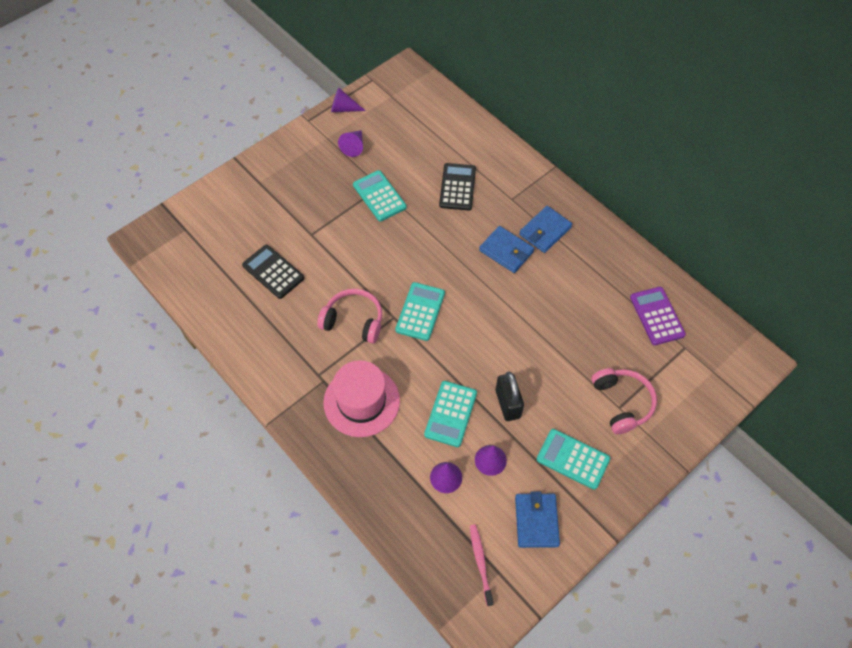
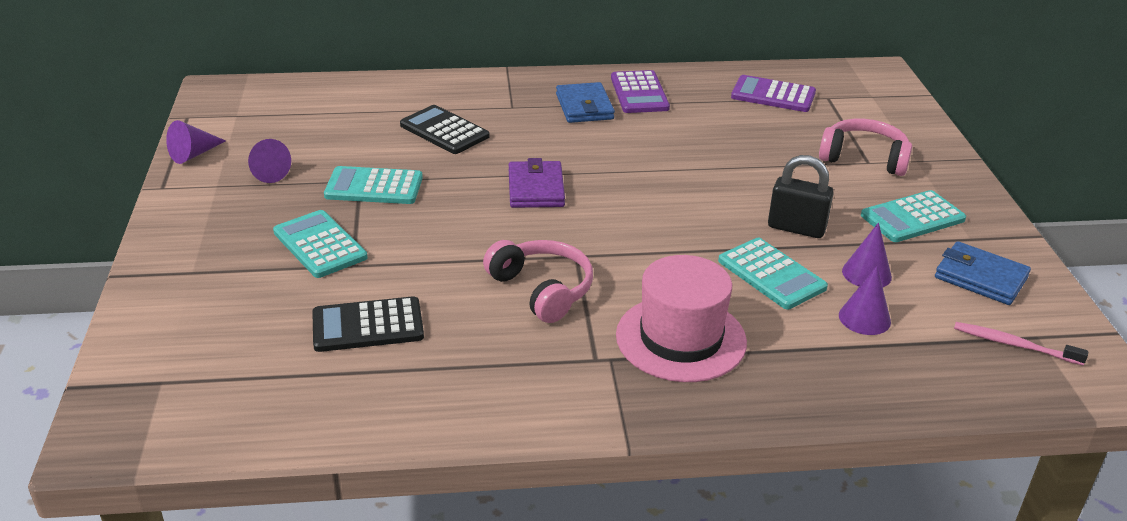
camera: 55 degrees left, 25 degrees down
pink headphones [317,289,382,344] -> pink headphones turned 90 degrees clockwise [483,240,593,323]
turquoise calculator [395,282,445,341] -> turquoise calculator moved to [273,210,368,278]
blue wallet [479,226,534,273] -> none
none -> purple wallet [509,158,565,208]
none -> purple calculator [611,70,670,113]

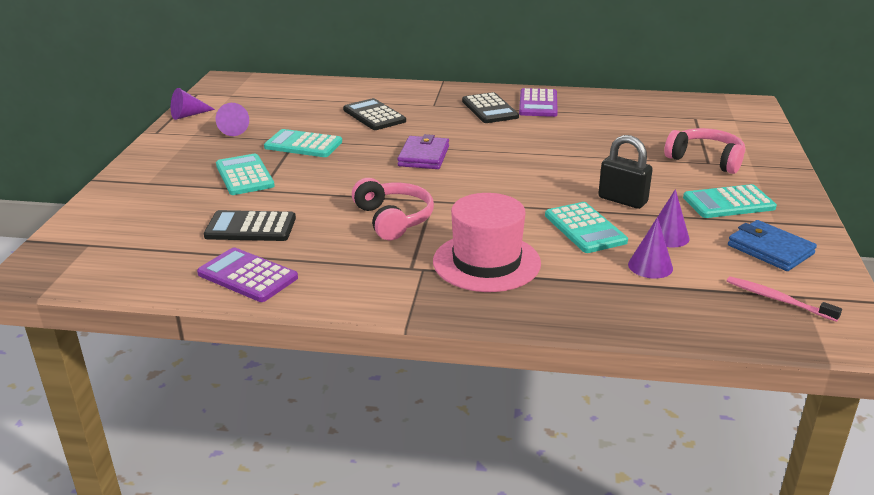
camera: 15 degrees right, 5 degrees down
blue wallet [556,82,615,123] -> black calculator [462,92,519,123]
purple calculator [731,75,816,112] -> purple calculator moved to [197,247,298,302]

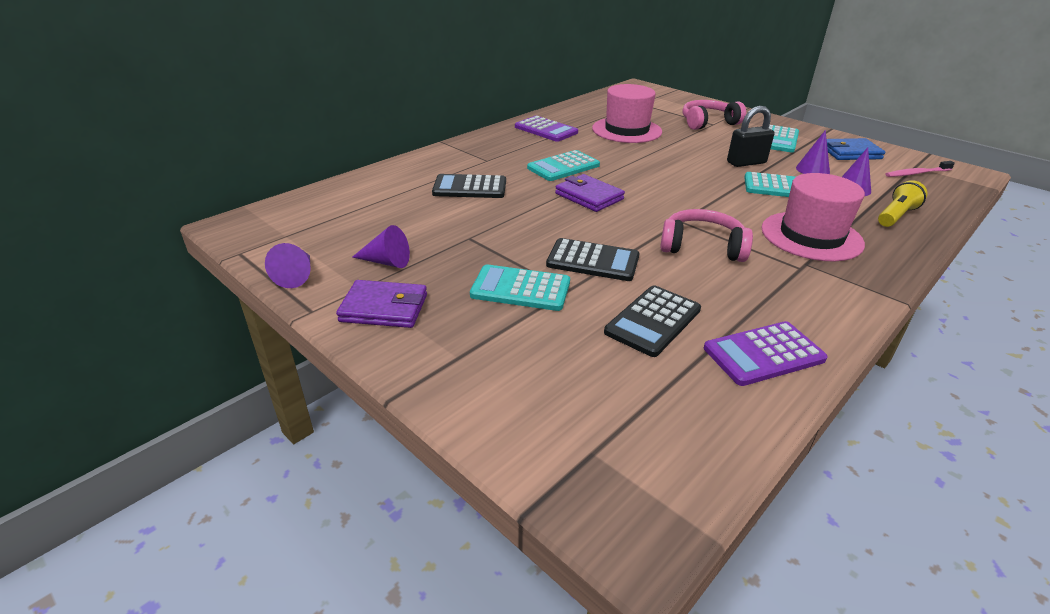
camera: 55 degrees left, 5 degrees up
turquoise calculator [264,129,342,157] -> turquoise calculator moved to [527,150,600,181]
black calculator [462,92,519,123] -> black calculator moved to [546,238,639,281]
none -> purple wallet [336,280,427,328]
none -> pink hat [592,84,662,143]
none -> yellow flashlight [878,180,927,227]

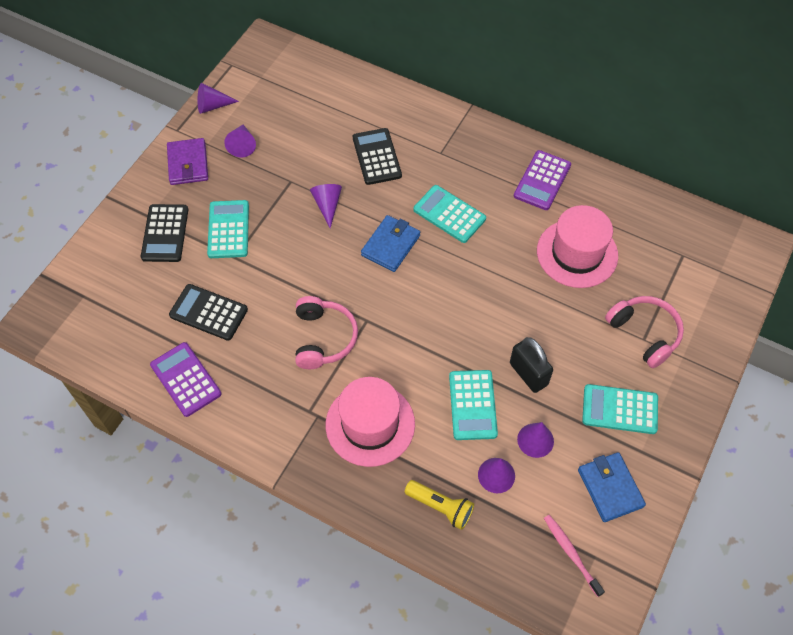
camera: 75 degrees right, 25 degrees up
black calculator [546,238,639,281] -> black calculator moved to [141,204,188,262]
purple wallet [555,174,625,212] -> blue wallet [361,215,420,272]
none -> purple cone [310,184,342,228]

